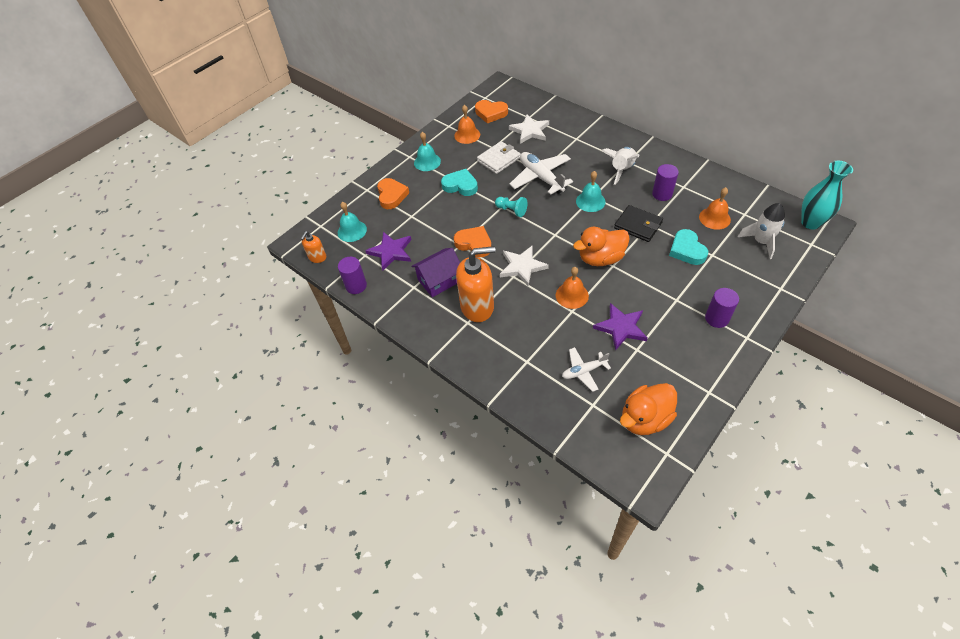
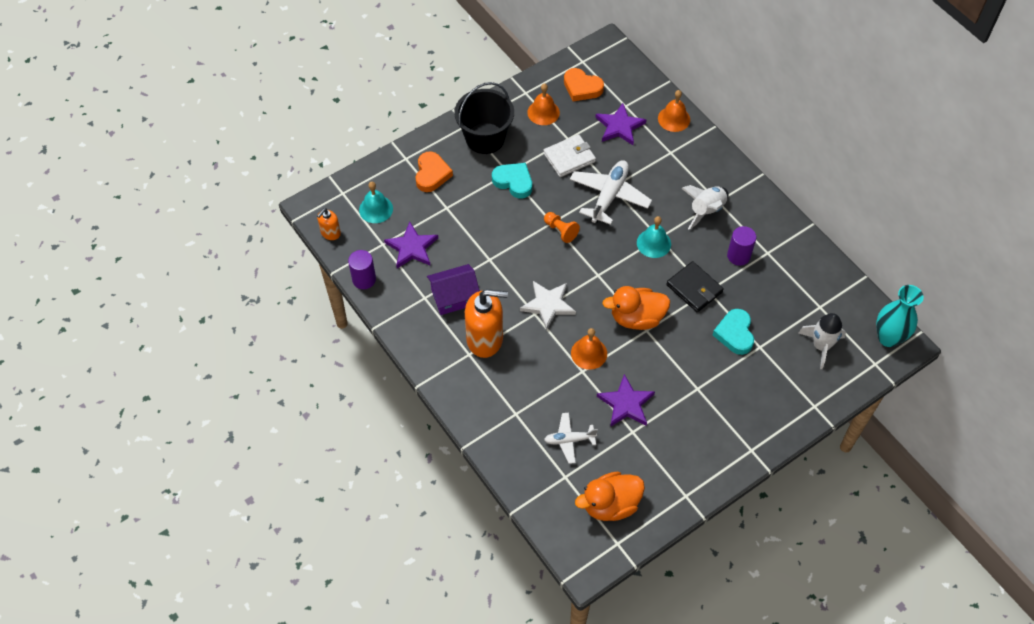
camera: 10 degrees right, 5 degrees up
turquoise bell [414,132,441,171] -> black bucket [454,82,514,154]
orange heart [454,226,491,257] -> none
turquoise pawn [495,197,527,217] -> orange pawn [544,212,580,243]
white star [509,115,549,144] -> purple star [595,103,646,145]
white plane [509,152,573,195] -> white plane turned 45 degrees clockwise [570,160,652,225]
orange bell [699,187,731,230] -> orange bell moved to [658,90,690,132]
purple cylinder [705,288,739,328] -> none

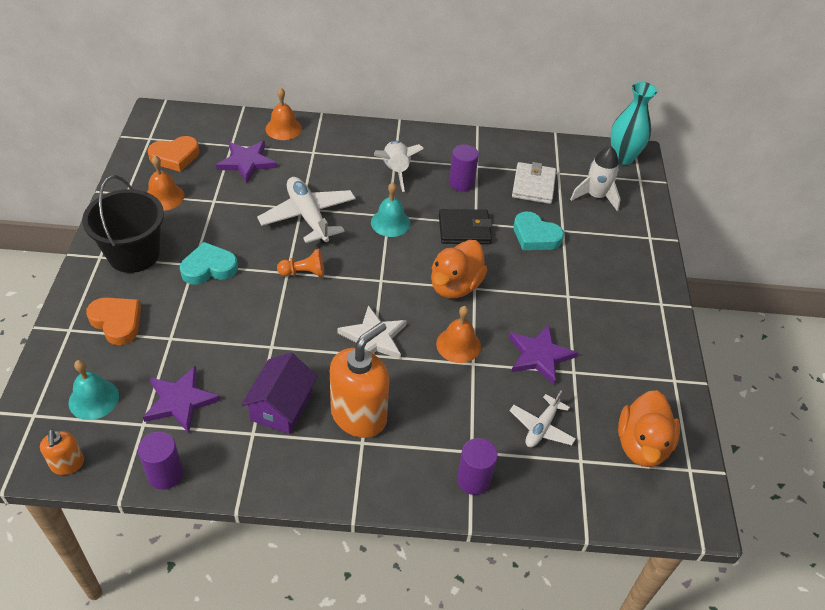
camera: 55 degrees left, 10 degrees down
white wallet [543,134,596,177] -> white wallet moved to [512,162,556,204]
none -> purple cylinder [457,438,498,495]

